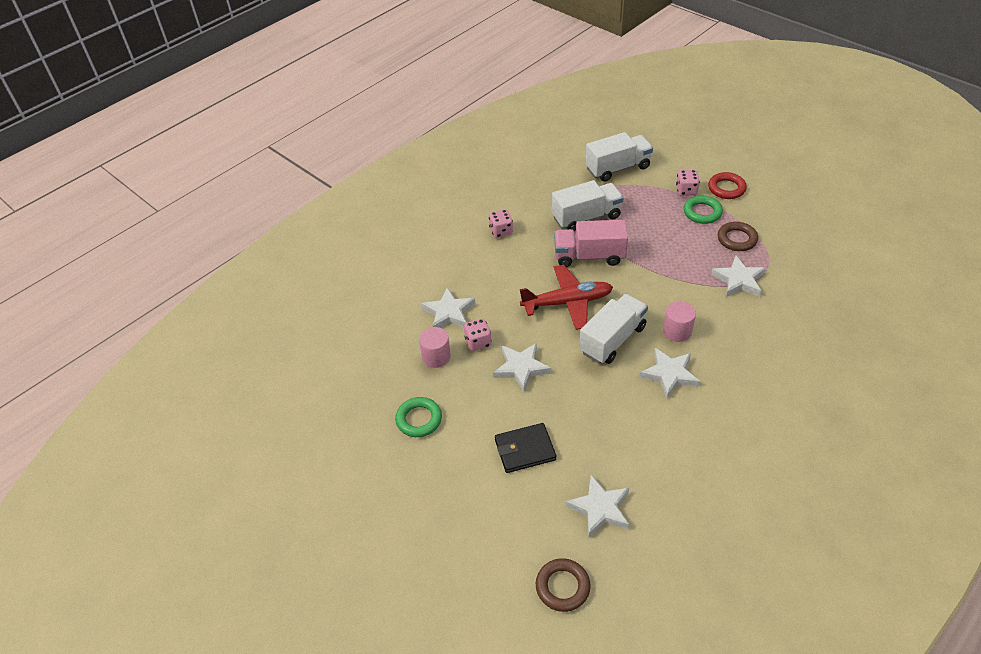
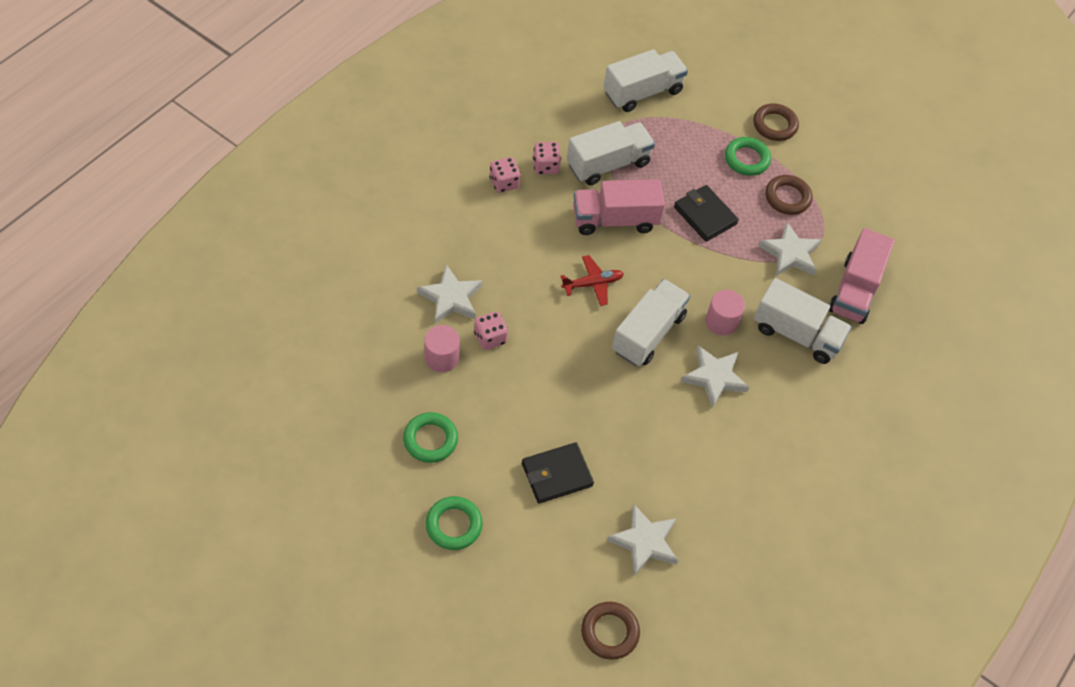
camera: 15 degrees left, 10 degrees up
white star [493,343,551,392] -> none
red plane [520,265,613,330] -> red plane [561,255,624,306], size x0.58
pink dice [676,170,700,196] -> pink dice moved to [533,142,561,175]
red ring [708,172,747,199] -> brown ring [754,103,799,141]
none -> green ring [426,496,483,550]
none -> black wallet [674,185,739,242]
none -> white truck [754,278,852,364]
none -> pink truck [829,228,895,324]

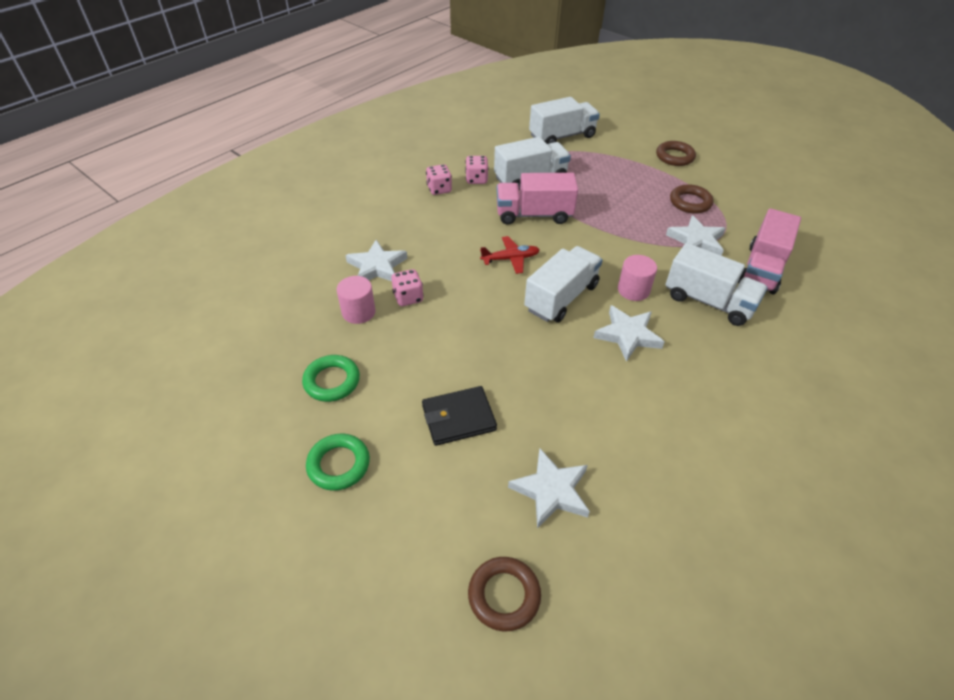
camera: 10 degrees right, 10 degrees down
black wallet [674,185,739,242] -> none
green ring [725,137,771,176] -> none

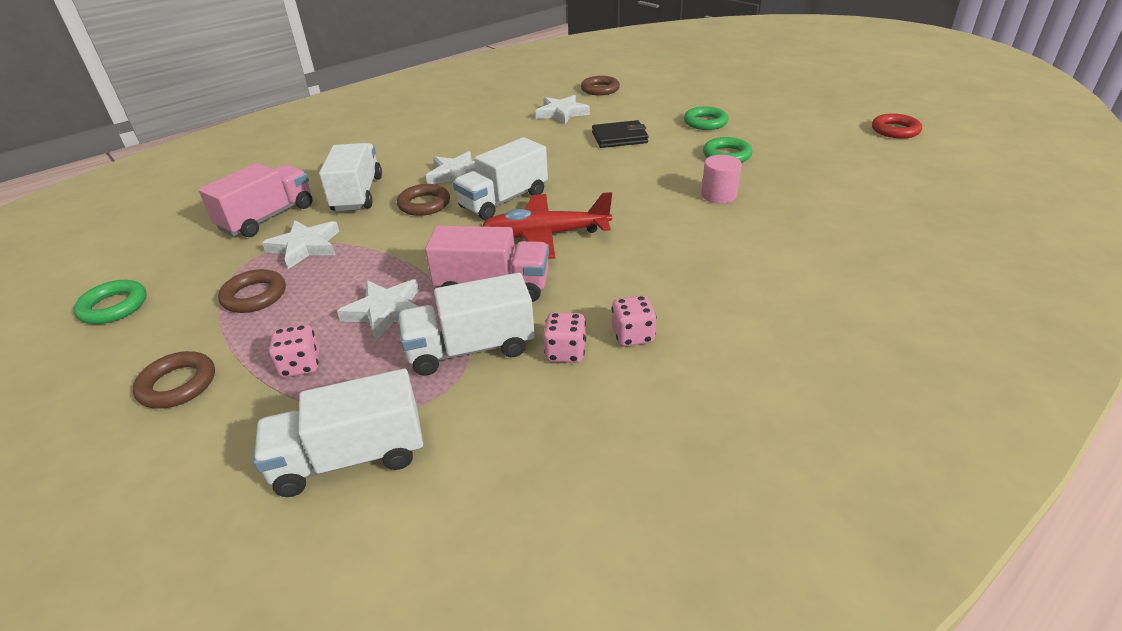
camera: 170 degrees left, 10 degrees down
white star [345,240,408,281] -> white star moved to [337,279,419,341]
pink dice [391,269,424,306] -> pink dice moved to [269,324,319,378]
red plane [480,236,540,274] -> red plane [482,192,612,259], size x1.73
pink cylinder [618,255,657,301] -> brown ring [397,184,450,216]
white truck [666,243,768,326] -> white truck turned 45 degrees clockwise [319,143,382,211]
none -> green ring [74,280,147,324]
none -> red ring [872,113,922,139]

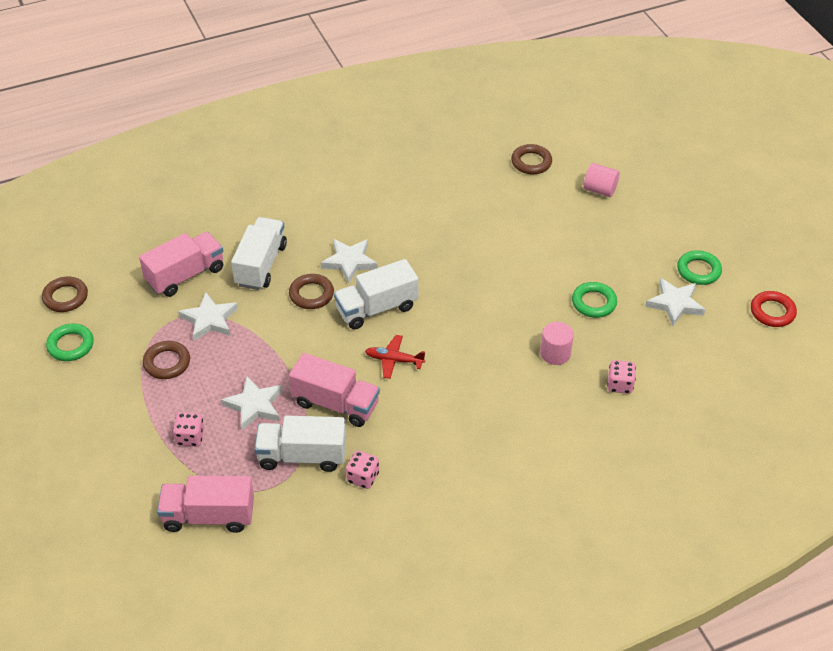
camera: 15 degrees right, 10 degrees up
brown ring [133,351,215,409] -> brown ring moved to [42,277,88,312]
white truck [253,369,423,497] -> pink truck [157,476,254,533]
red plane [482,192,612,259] -> red plane [365,335,425,379], size x0.58
white star [536,95,590,124] -> white star moved to [645,278,705,326]
black wallet [592,120,649,148] -> none
pink dice [611,295,657,346] -> pink dice moved to [607,360,636,394]
green ring [684,107,729,130] -> green ring moved to [677,250,722,285]
none -> pink cylinder [584,163,620,197]

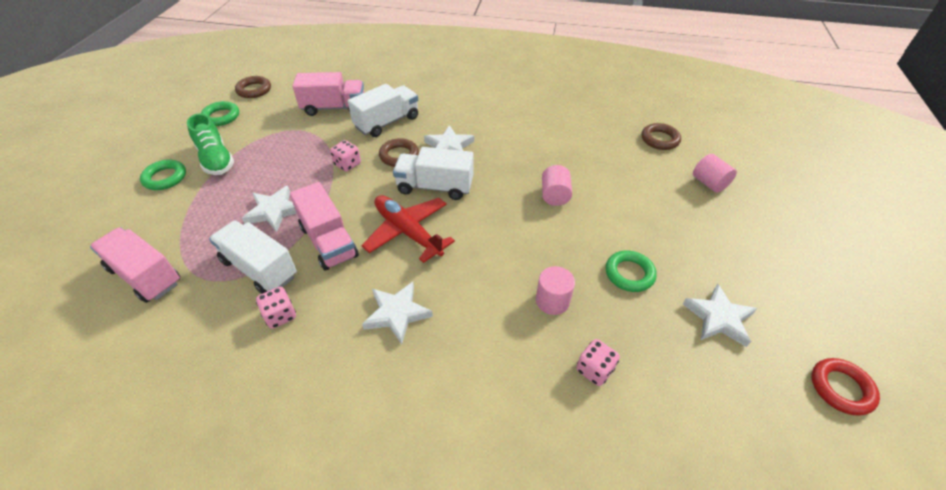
camera: 35 degrees right, 0 degrees up
brown ring [143,341,190,379] -> none
pink dice [173,412,204,446] -> pink dice moved to [330,140,361,172]
white star [178,292,238,341] -> white star moved to [362,282,433,344]
red plane [365,335,425,379] -> red plane [361,195,455,263], size x1.73
green ring [677,250,722,285] -> green ring moved to [140,160,186,190]
none -> green shoe [187,113,234,175]
none -> pink cylinder [542,165,572,206]

